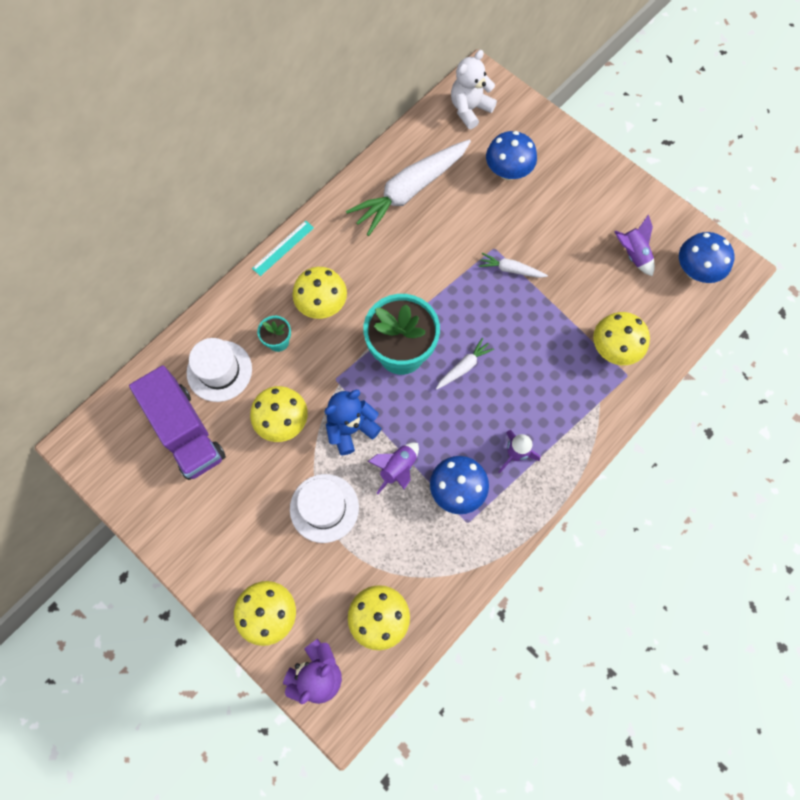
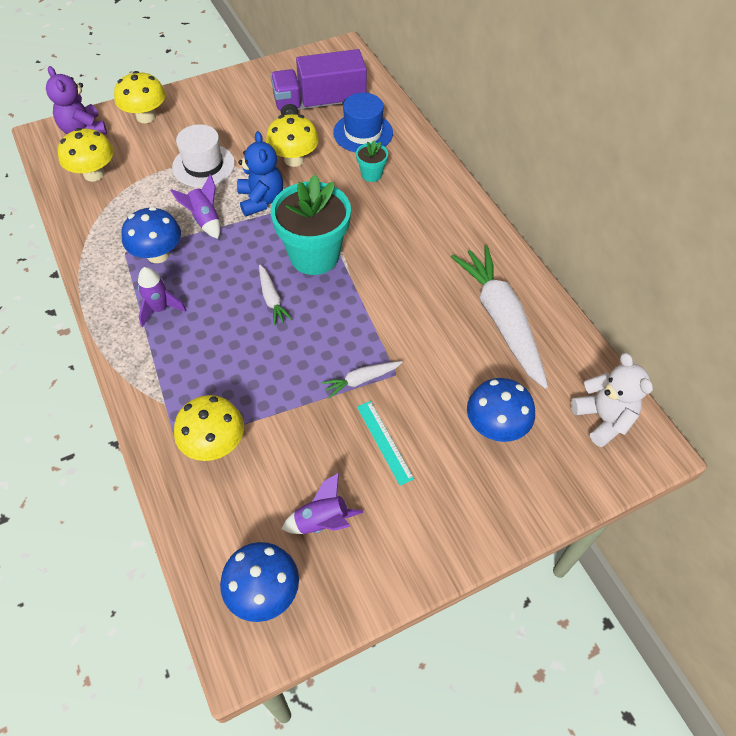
camera: 110 degrees right, 15 degrees down
white hat [187,338,252,402] -> blue hat [333,93,393,152]
turquoise ruler [252,220,314,276] -> turquoise ruler moved to [357,401,414,485]
yellow mushroom [293,267,347,319] -> none
white carrot [479,253,548,278] -> white carrot turned 150 degrees counterclockwise [321,361,403,398]

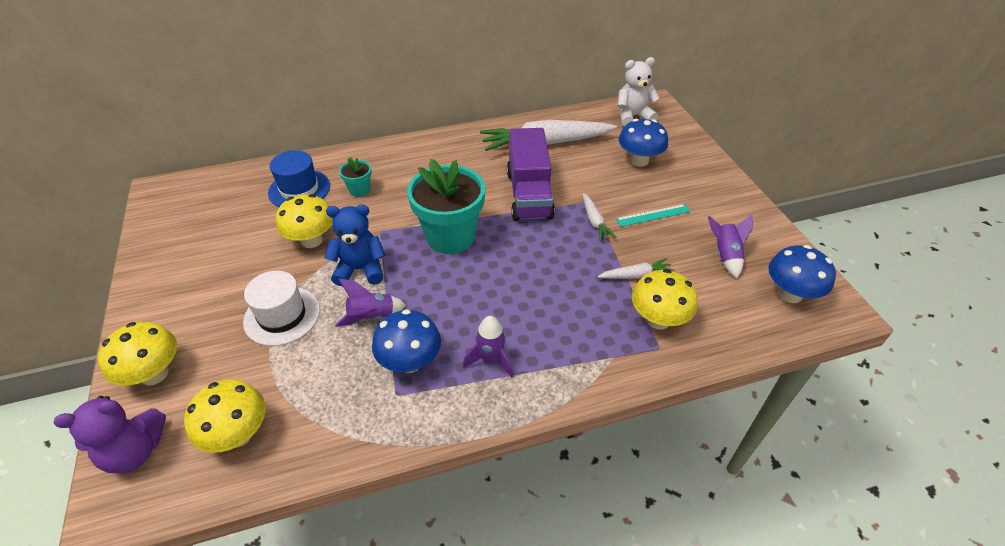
camera: 80 degrees left, 10 degrees down
white carrot [259,265,292,325] -> white carrot moved to [597,258,675,279]
purple truck [270,49,367,115] -> purple truck moved to [507,128,555,221]

